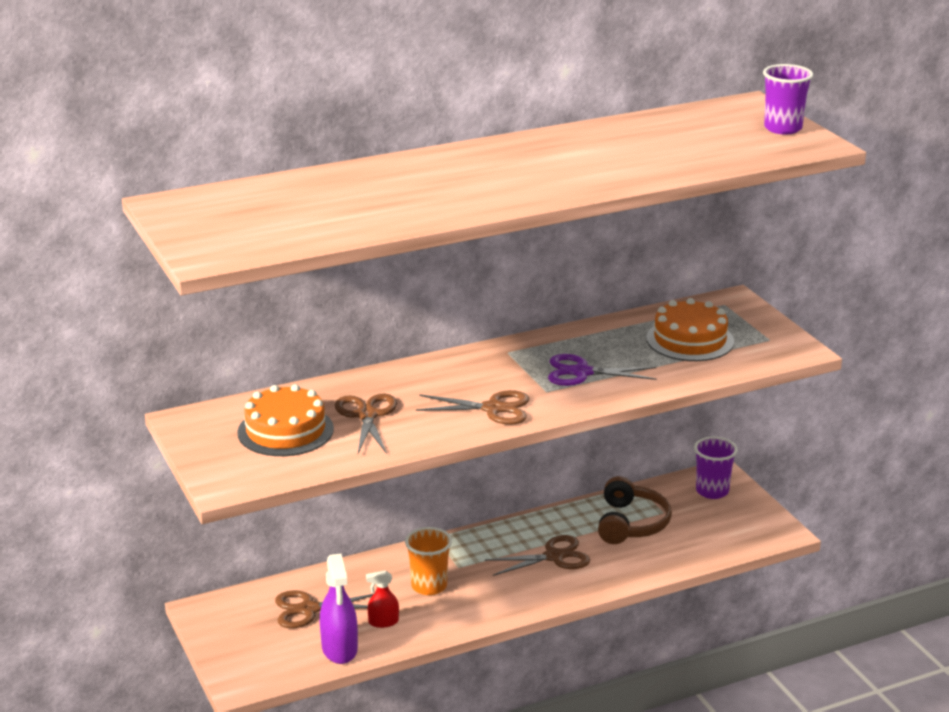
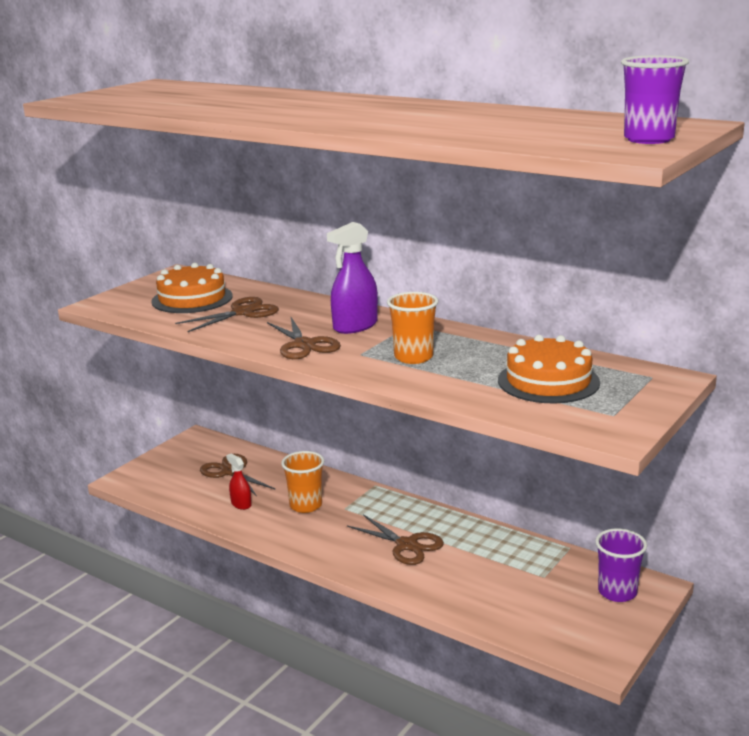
camera: 60 degrees right, 5 degrees down
purple spray bottle [320,554,358,664] -> purple spray bottle moved to [327,222,378,334]
purple scissors [548,354,657,386] -> orange cup [387,292,438,364]
brown headphones [598,476,672,544] -> none

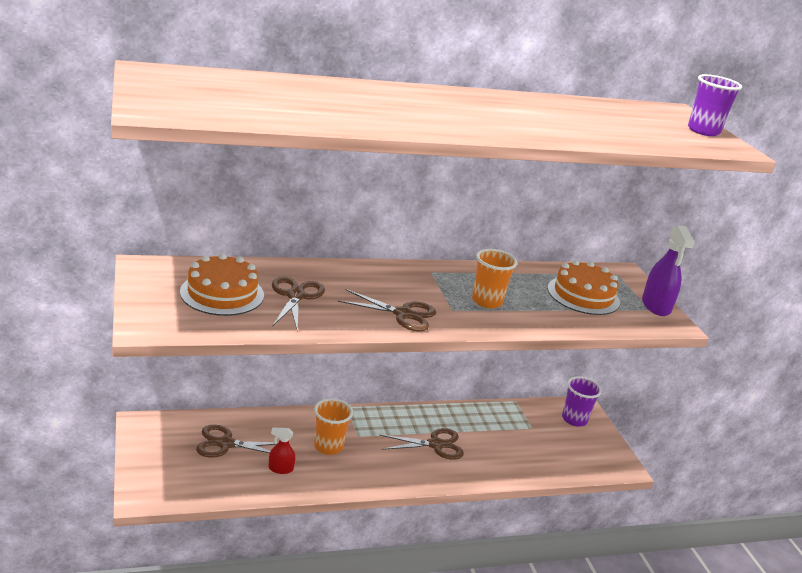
camera: 55 degrees left, 5 degrees up
purple spray bottle [327,222,378,334] -> purple spray bottle moved to [642,225,695,316]

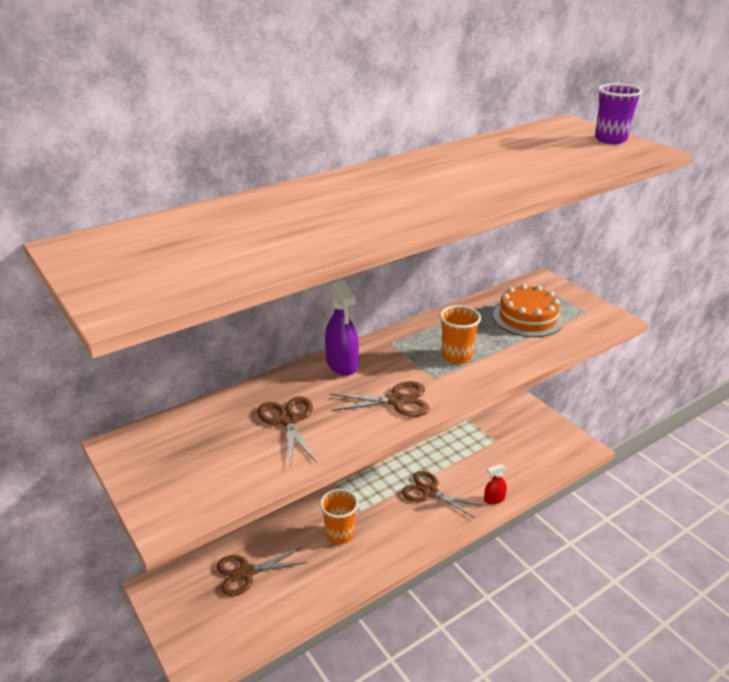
camera: 15 degrees left, 5 degrees up
orange cake [180,253,264,316] -> none
red spray bottle [269,427,295,474] -> red spray bottle moved to [484,464,507,504]
brown scissors [380,428,464,460] -> brown scissors turned 120 degrees counterclockwise [402,471,483,518]
purple cup [562,376,602,427] -> none
purple spray bottle [642,225,695,316] -> purple spray bottle moved to [325,280,359,376]

